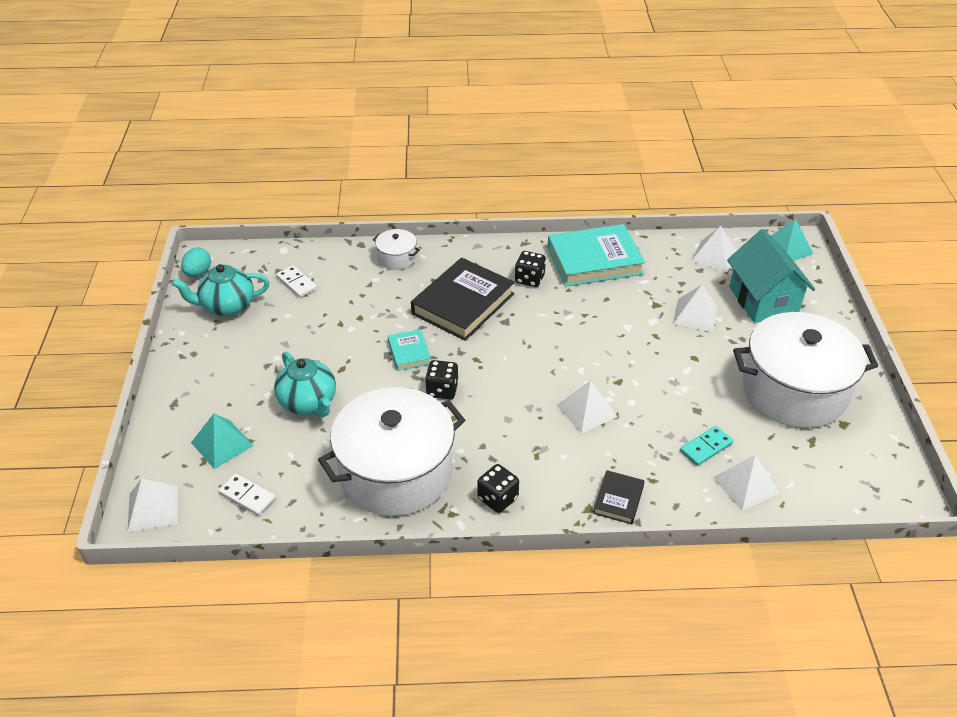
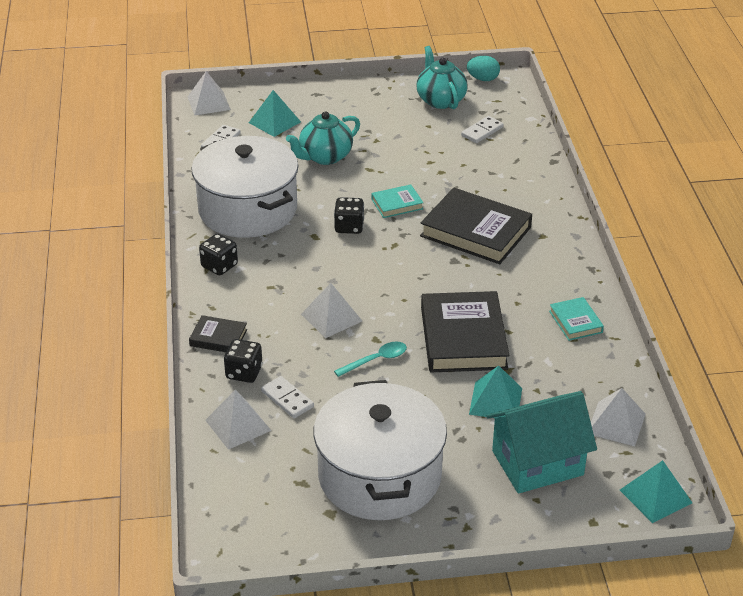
camera: 85 degrees right, 5 degrees down
white pot [373,229,420,270] -> none
black dice [515,251,546,287] -> black dice moved to [224,339,263,383]
turquoise book [547,224,645,287] -> turquoise book [549,297,604,341], size x0.49
white pyramid [673,285,717,332] -> turquoise pyramid [469,366,522,418]
turquoise domino [680,426,733,466] -> white domino [261,376,314,418]
none -> turquoise spoon [334,342,407,377]
none -> black book [421,291,509,372]

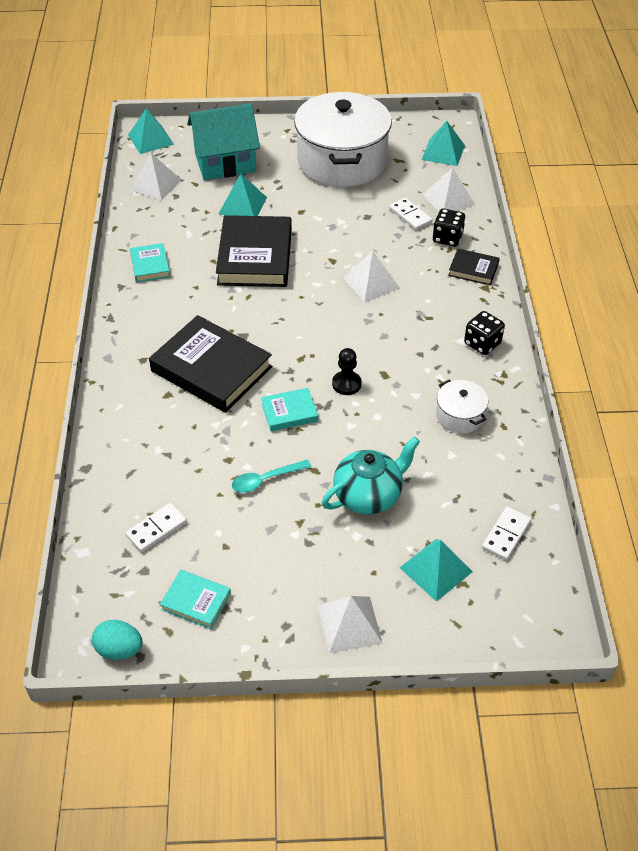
camera: 175 degrees left, 10 degrees up
white pyramid [188,71,231,116] -> white pyramid moved to [318,596,382,653]
white pot [191,136,298,238] -> white pot [436,380,488,434], size x0.43
black dice [334,197,364,234] -> black pawn [332,348,362,395]
turquoise spoon [334,342,407,377] -> turquoise spoon moved to [232,460,311,493]
turquoise teapot [417,46,468,109] -> turquoise book [160,570,231,629]
none -> turquoise pyramid [422,121,465,166]

